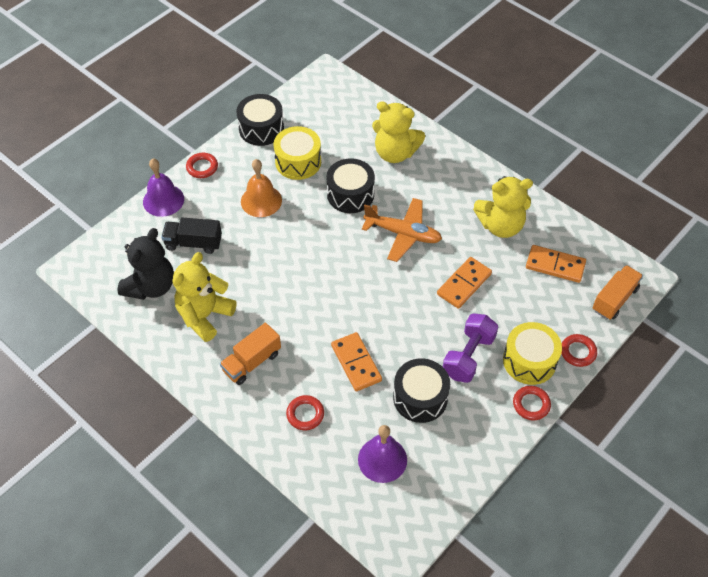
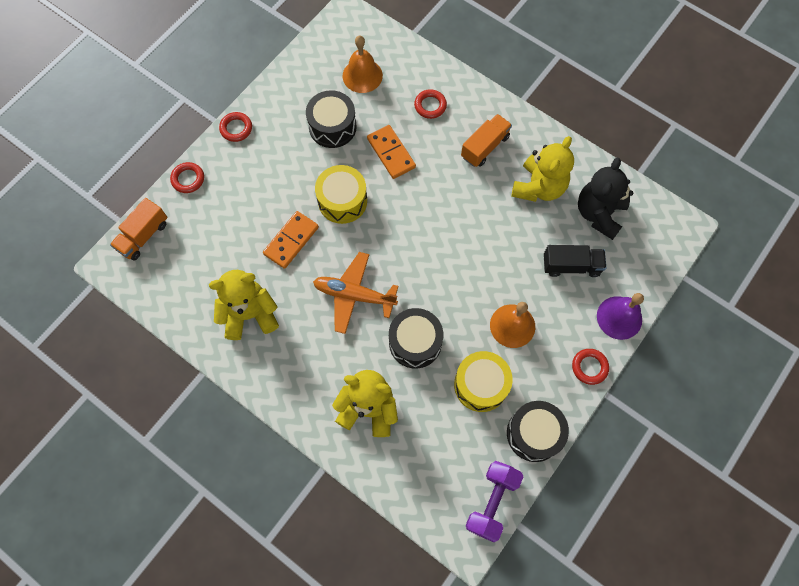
camera: 175 degrees right, 15 degrees up
purple bell [358,425,407,483] -> orange bell [342,35,383,93]
purple dumbbell [443,314,498,383] -> purple dumbbell moved to [466,461,523,542]
yellow drum [503,322,562,385] -> yellow drum moved to [315,165,367,224]
orange domino [526,245,586,283] -> none

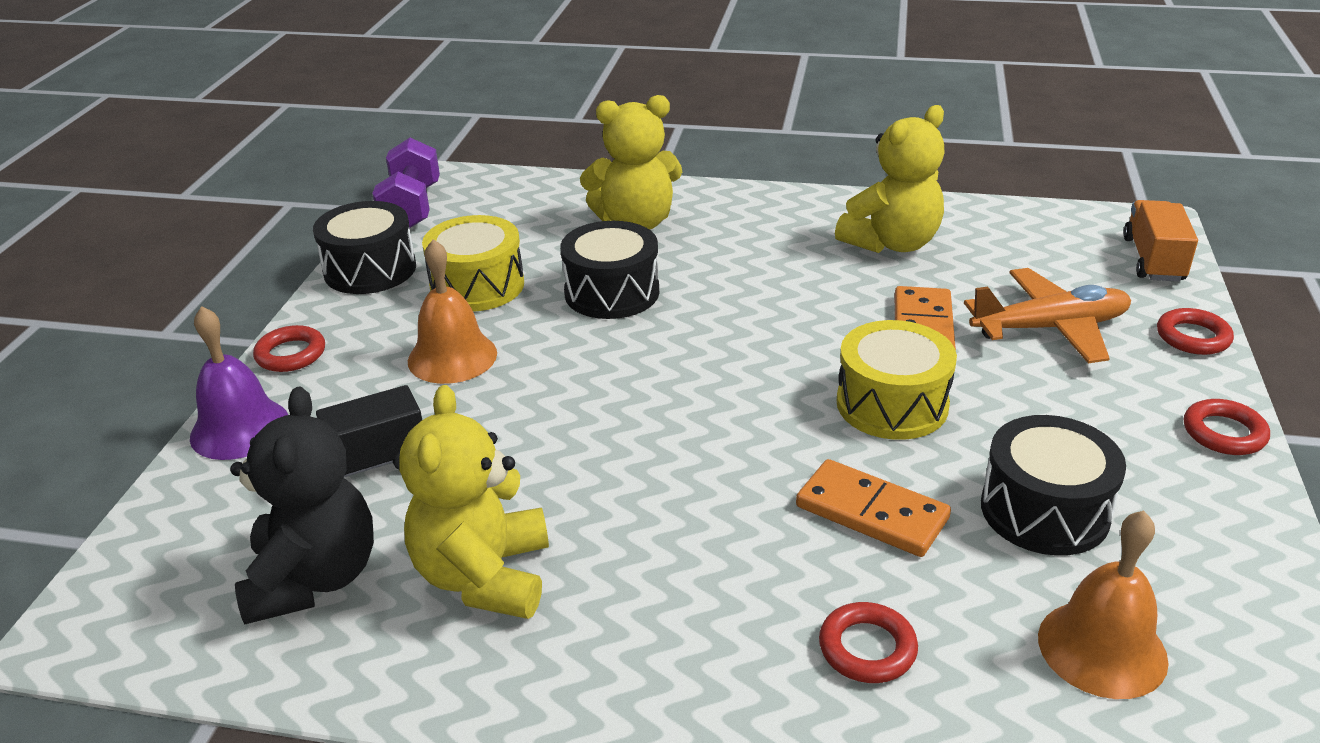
camera: 155 degrees right, 35 degrees down
orange plane [313,252,398,334] -> orange plane moved to [964,268,1131,363]
orange truck [461,114,512,167] -> none

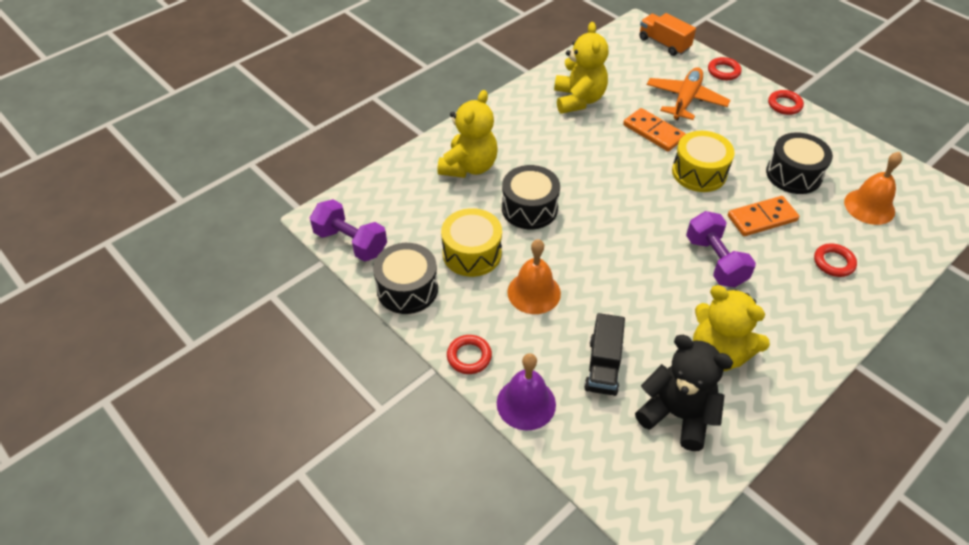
camera: 55 degrees left, 15 degrees up
none -> purple dumbbell [686,211,756,287]

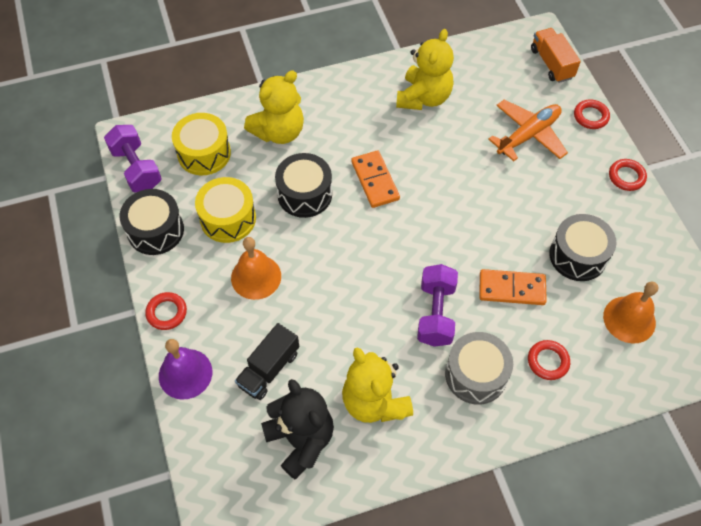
camera: 25 degrees right, 10 degrees up
orange domino [623,108,686,152] -> orange domino moved to [351,150,400,208]
yellow drum [672,131,735,192] -> yellow drum moved to [172,113,231,175]
none -> grey drum [445,332,513,405]

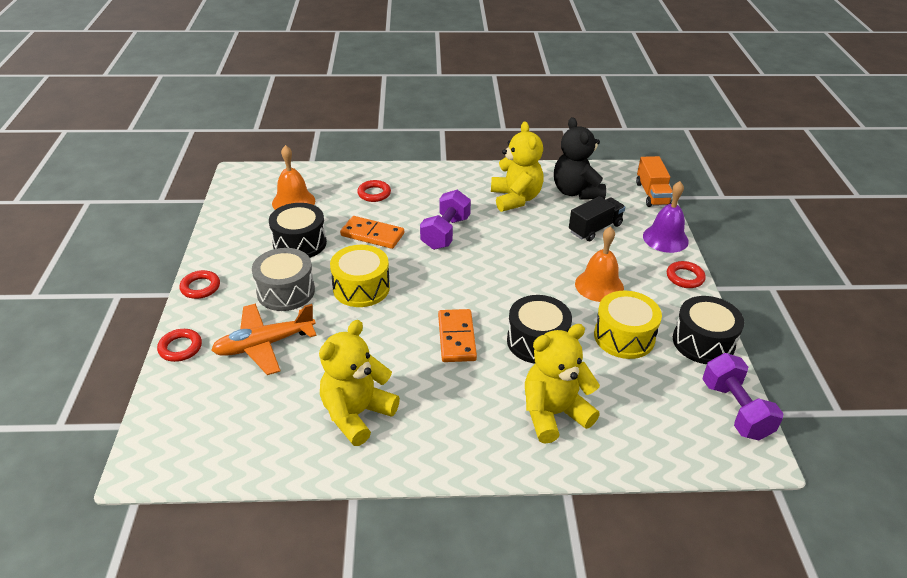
camera: 165 degrees left, 20 degrees down
yellow drum [172,113,231,175] -> yellow drum moved to [330,245,390,307]
grey drum [445,332,513,405] -> grey drum moved to [252,248,315,311]
orange truck [531,28,581,83] -> orange truck moved to [636,156,673,207]

